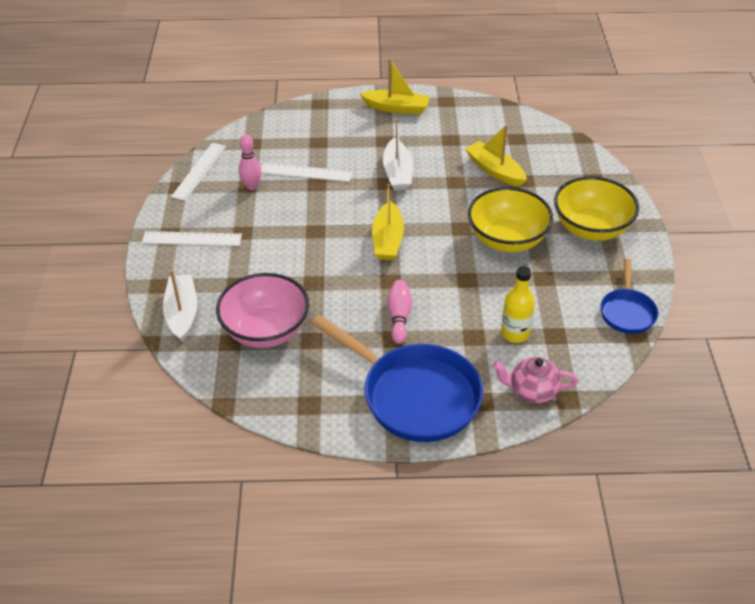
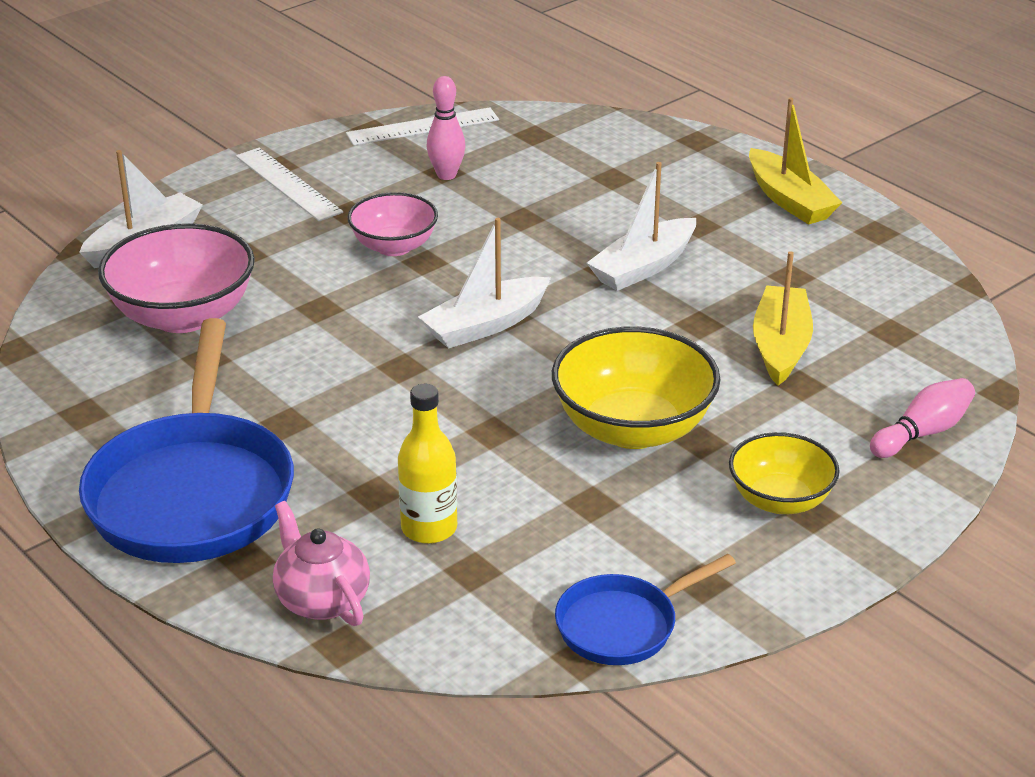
camera: 50 degrees right, 10 degrees down
white ruler [261,163,352,182] -> none
yellow boat [372,184,404,260] -> white boat [418,218,551,348]
pink bowling pin [387,280,413,344] -> pink bowling pin moved to [870,378,975,458]
yellow bowl [554,177,639,241] -> yellow bowl [729,432,840,514], size x0.62
none -> pink bowl [347,192,438,256]

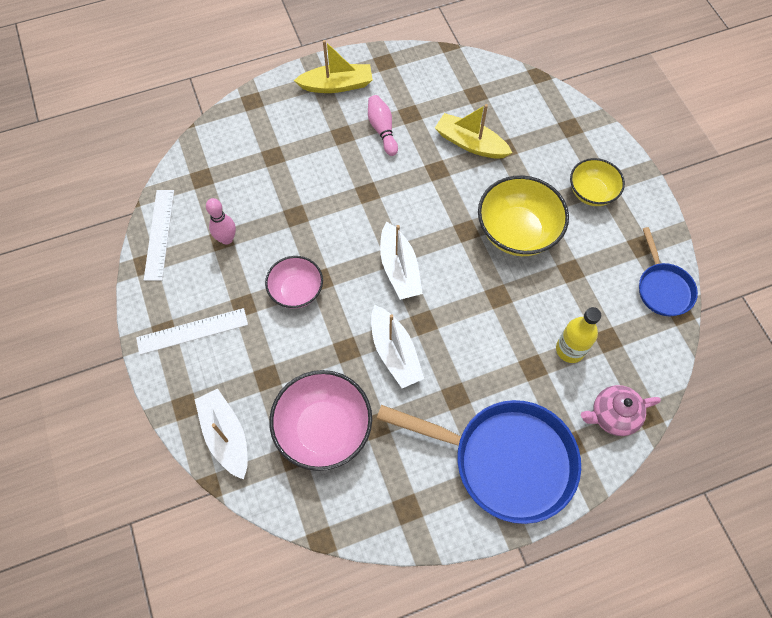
camera: 70 degrees left, 30 degrees up
white boat [587,162,696,291] -> white boat moved to [371,305,424,388]
pink bowling pin [870,378,975,458] -> pink bowling pin moved to [368,95,398,156]

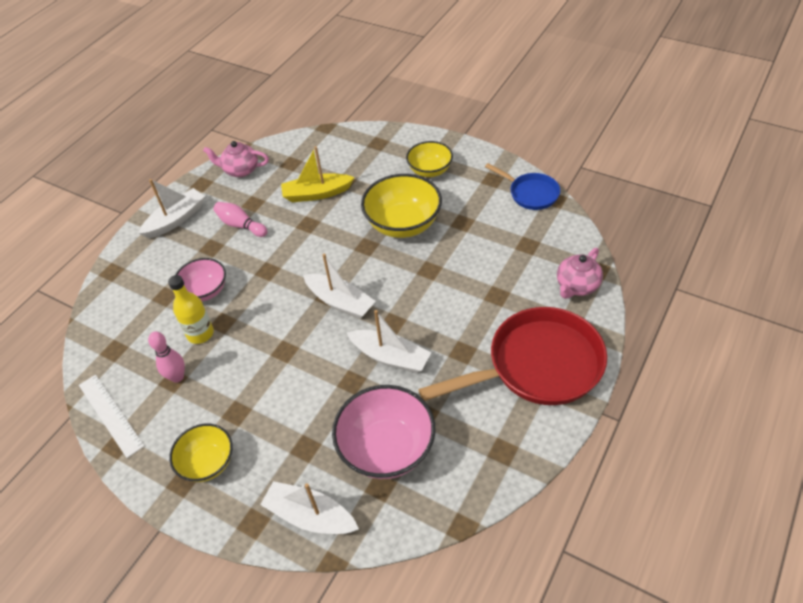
camera: 35 degrees left, 15 degrees down
white ruler [136,308,248,355] -> yellow bowl [169,424,233,482]
pink bowl [265,256,323,309] -> pink bowl moved to [175,258,226,301]
yellow boat [294,40,373,93] -> white boat [138,179,205,239]
blue pan [376,400,581,524] -> red pan [418,307,607,405]
yellow bottle [556,307,601,363] -> yellow bottle moved to [168,275,214,344]
none -> pink teapot [203,141,269,177]

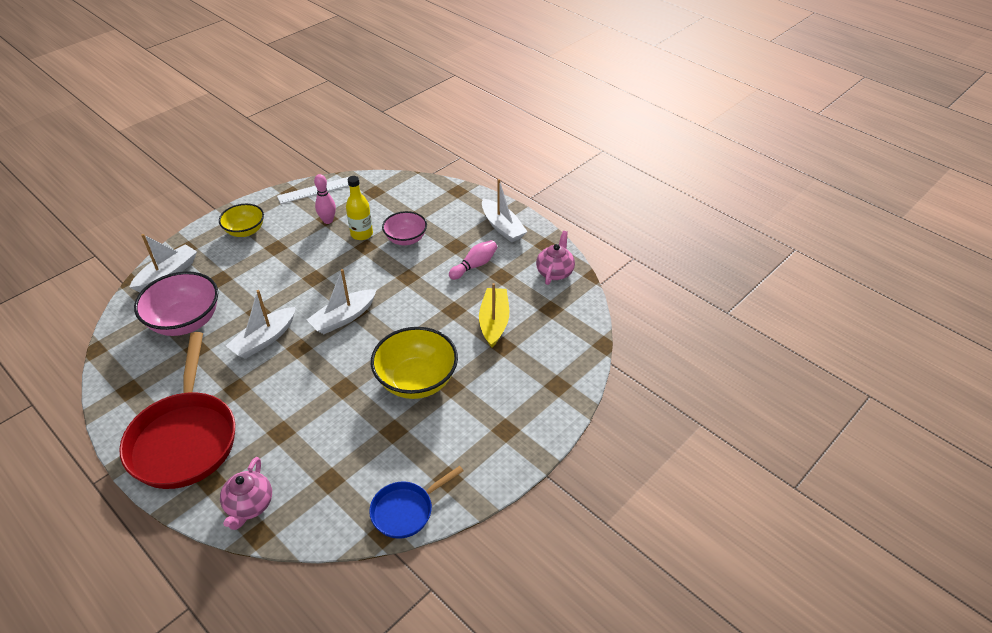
camera: 100 degrees right, 5 degrees down
yellow bowl [406,141,453,177] -> none
pink teapot [557,248,603,299] -> pink teapot turned 135 degrees counterclockwise [220,457,272,530]

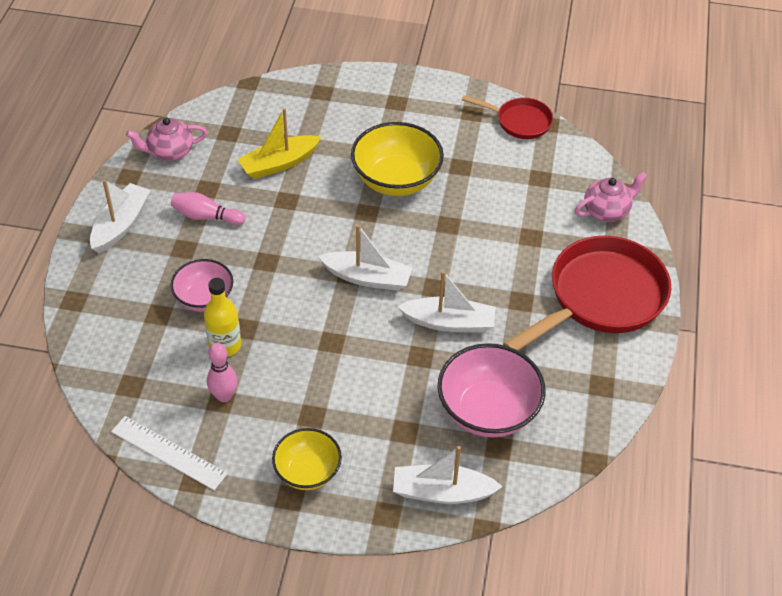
camera: 125 degrees left, 5 degrees up
blue pan [369,466,464,539] -> red pan [462,95,553,139]

